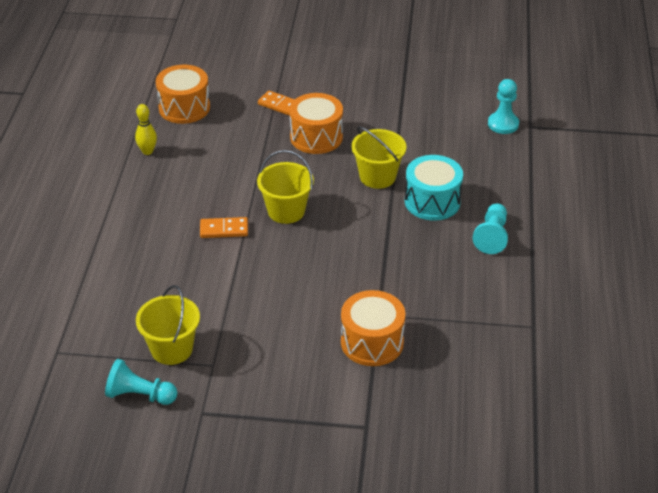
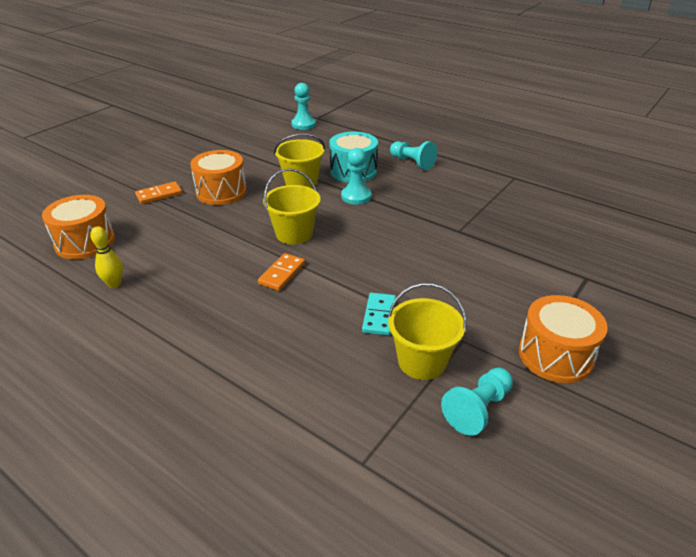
camera: 60 degrees left, 5 degrees down
orange drum [341,290,405,366] -> orange drum moved to [519,295,608,383]
none -> turquoise pawn [341,148,371,205]
none -> turquoise domino [362,293,396,336]

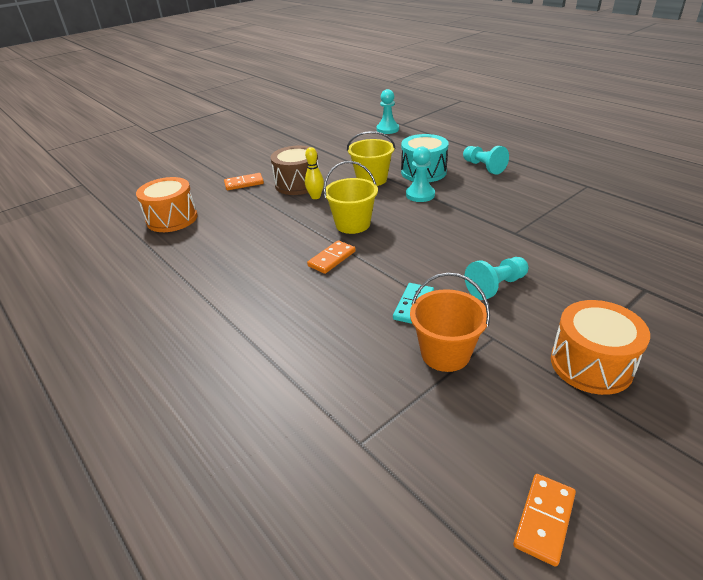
camera: 15 degrees right, 0 degrees up
yellow bowling pin [90,226,123,288] -> yellow bowling pin moved to [305,147,324,199]
orange drum [190,150,247,205] -> brown drum [270,146,319,195]
yellow bucket [388,283,467,380] -> orange bucket [410,273,490,372]
turquoise pawn [441,368,513,436] -> turquoise pawn moved to [465,257,528,300]
none -> orange domino [513,474,576,567]

